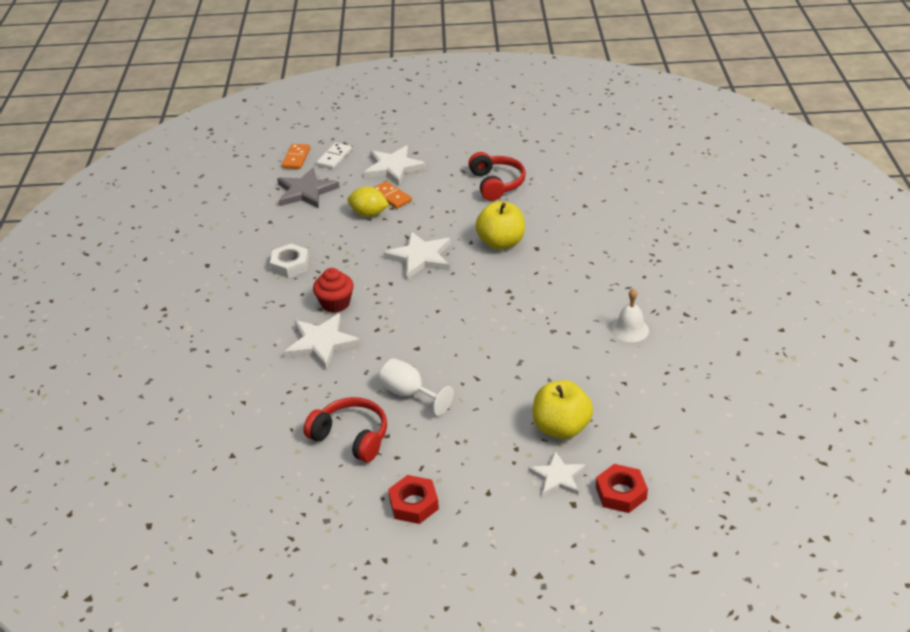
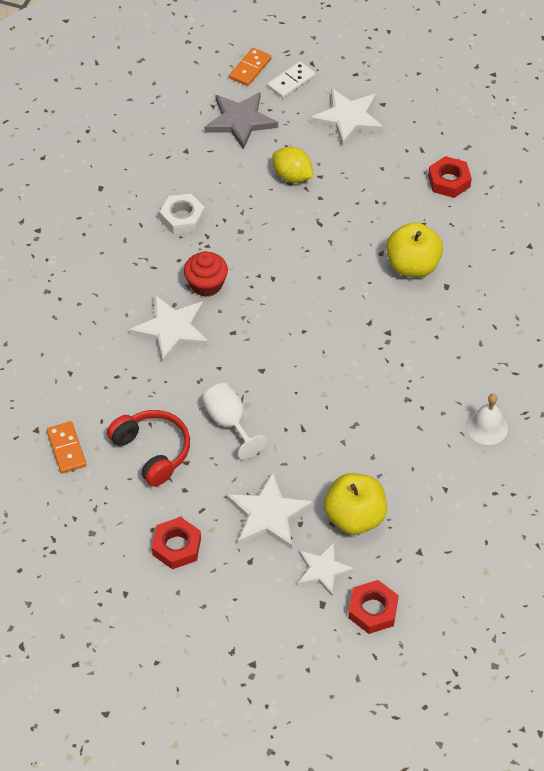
camera: 20 degrees right, 15 degrees up
orange domino [373,181,412,209] -> orange domino moved to [47,421,87,473]
white star [383,231,451,279] -> white star moved to [227,472,313,549]
red headphones [468,152,526,201] -> red nut [428,156,472,198]

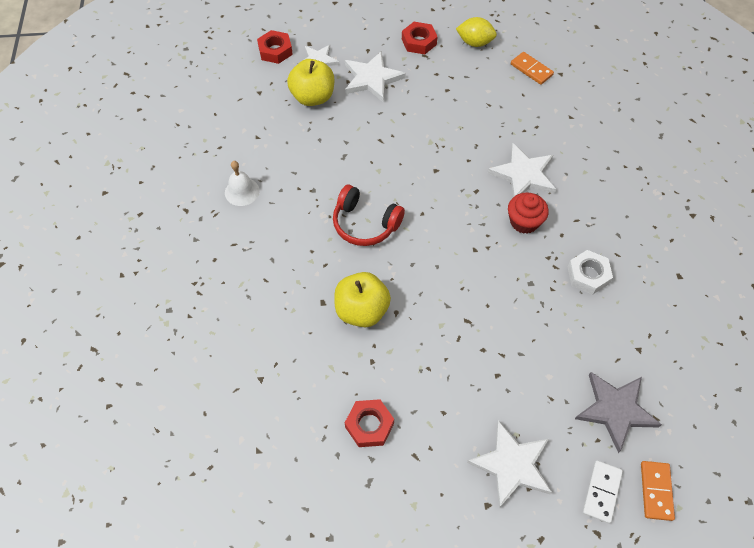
camera: 155 degrees right, 5 degrees up
red headphones [107,410,190,487] -> red headphones moved to [333,185,405,246]
white goblet [202,383,267,459] -> none
yellow lemon [272,147,313,183] -> yellow lemon moved to [456,17,497,47]

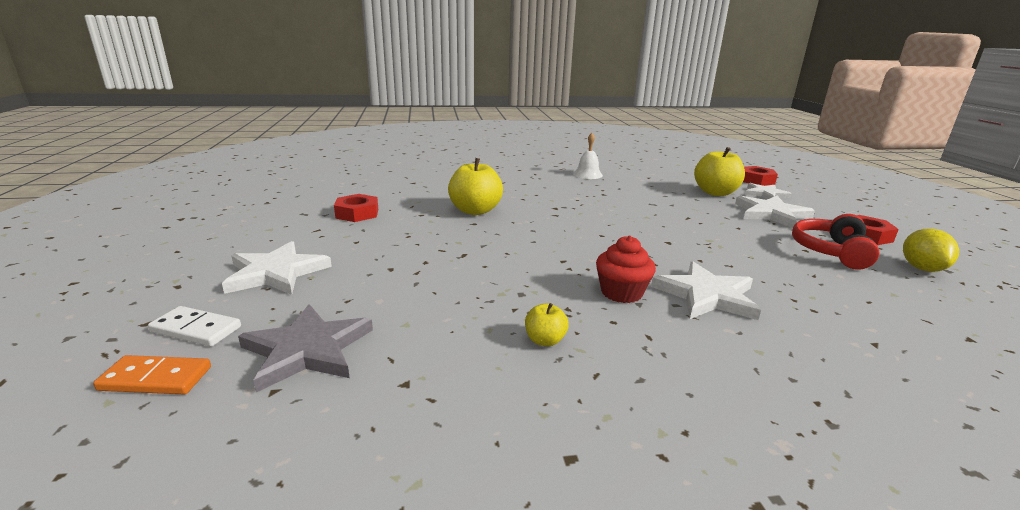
camera: 85 degrees right, 35 degrees down
red headphones [333,185,405,246] -> red headphones moved to [792,214,880,270]
orange domino [511,52,554,85] -> none
white nut [568,250,613,295] -> yellow apple [525,303,569,346]

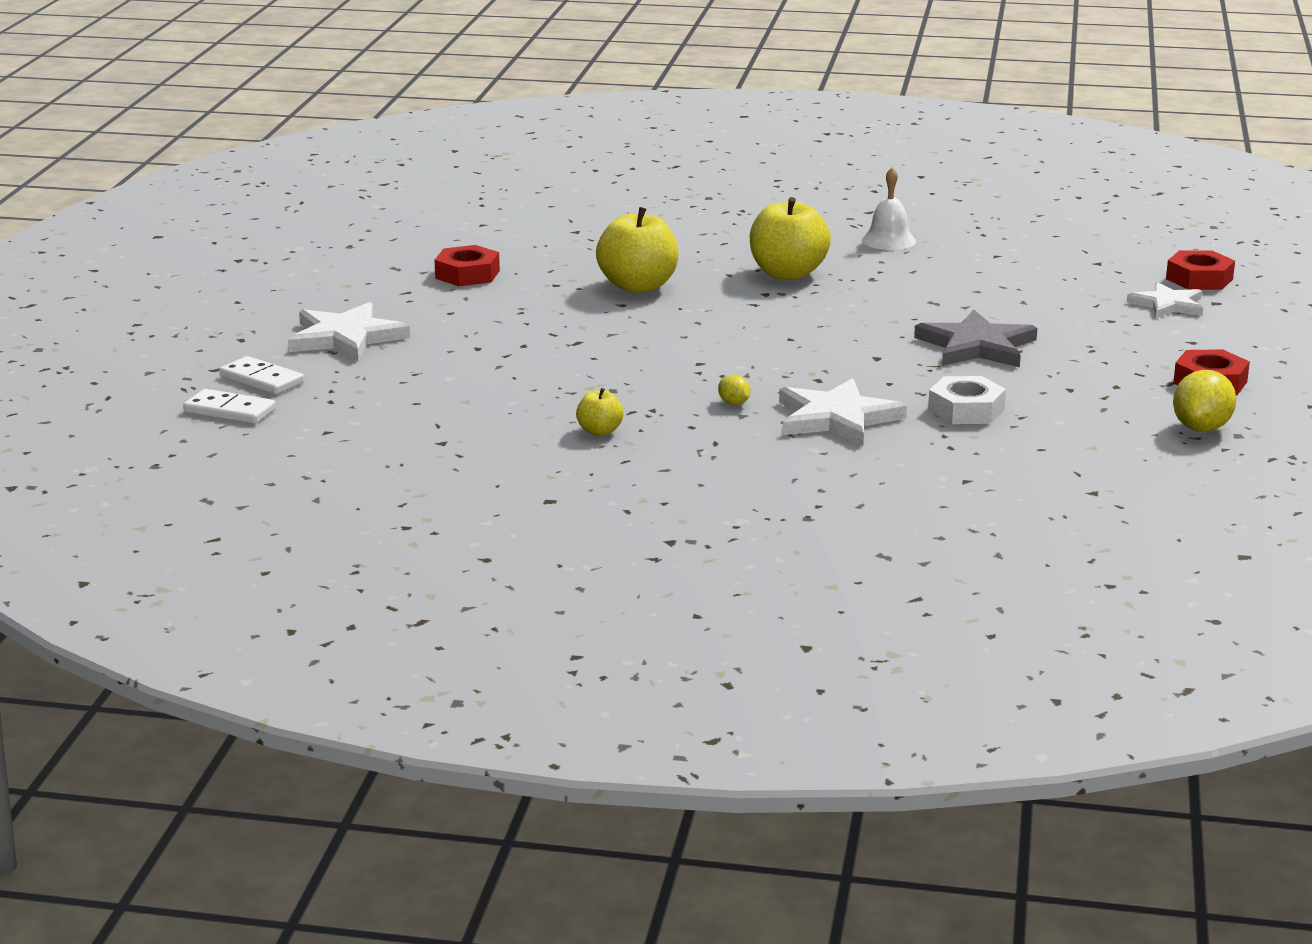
camera: 20 degrees right, 0 degrees up
orange domino [93,355,211,394] -> white domino [183,389,276,424]
grey star [238,304,373,393] -> grey star moved to [914,309,1037,367]
red cupcake [596,236,656,303] -> yellow lemon [718,374,750,405]
yellow apple [694,147,745,196] -> yellow apple moved to [750,197,831,280]
white star [735,196,815,228] -> none
red headphones [792,214,880,270] -> none
none -> white nut [928,376,1006,424]

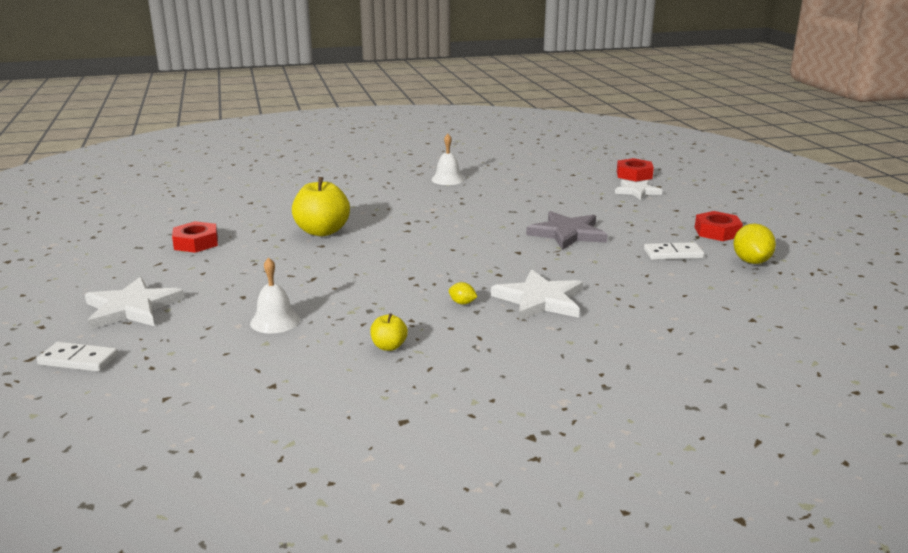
camera: 25 degrees left, 0 degrees up
white domino [183,389,276,424] -> white domino moved to [644,242,704,260]
yellow apple [750,197,831,280] -> none
white nut [928,376,1006,424] -> none
none -> white bell [250,257,300,334]

